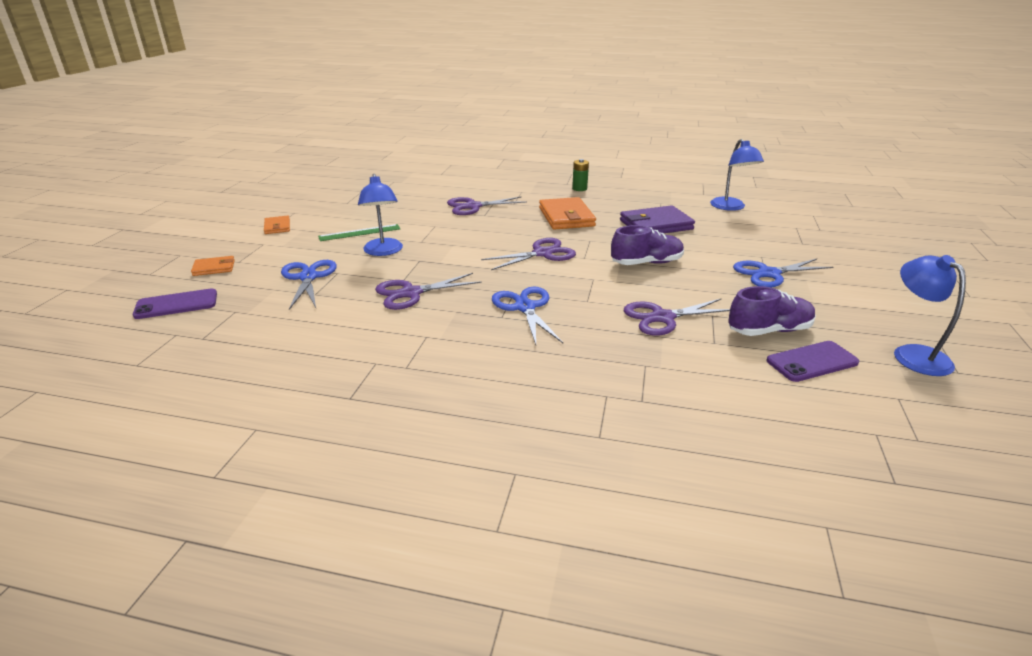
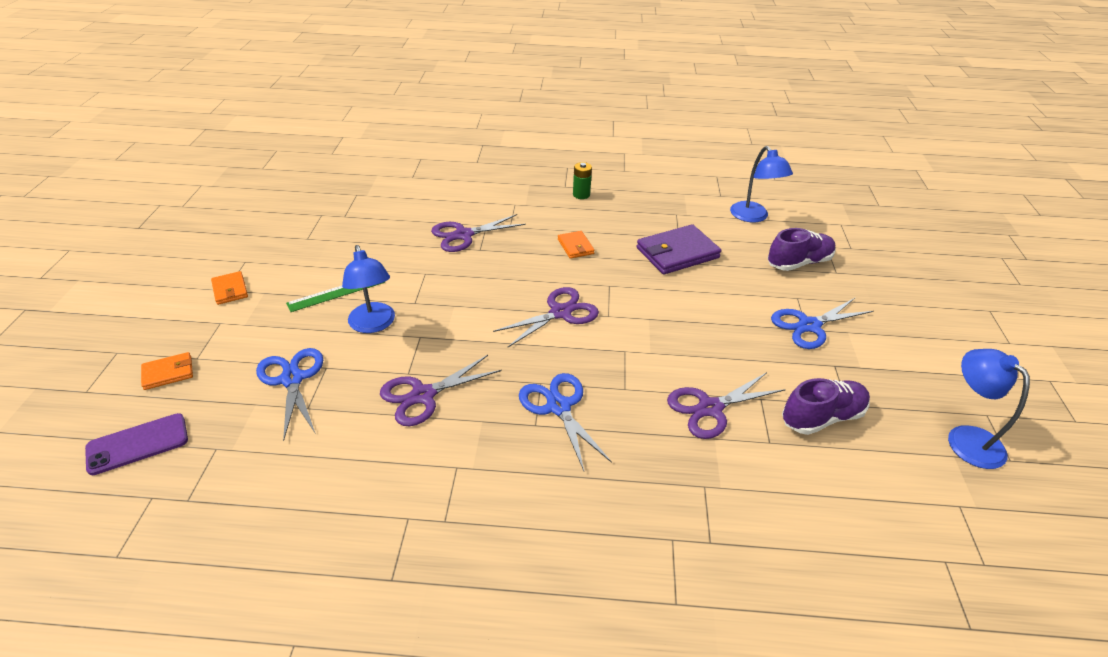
camera: 10 degrees left, 10 degrees up
orange wallet [539,197,596,230] -> orange wallet [558,231,595,259], size x0.53
purple shoe [611,225,684,265] -> purple shoe moved to [768,228,836,271]
purple phone [766,341,859,382] -> none

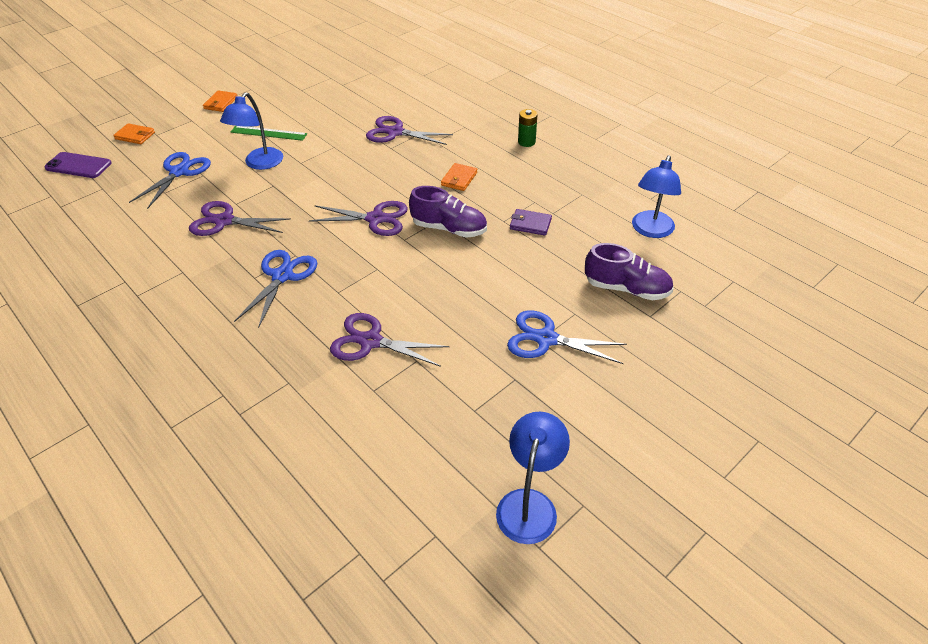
camera: 45 degrees right, 5 degrees up
purple wallet [637,224,721,275] -> purple wallet [510,209,552,236], size x0.53
purple shoe [782,378,870,435] -> purple shoe moved to [409,186,487,238]

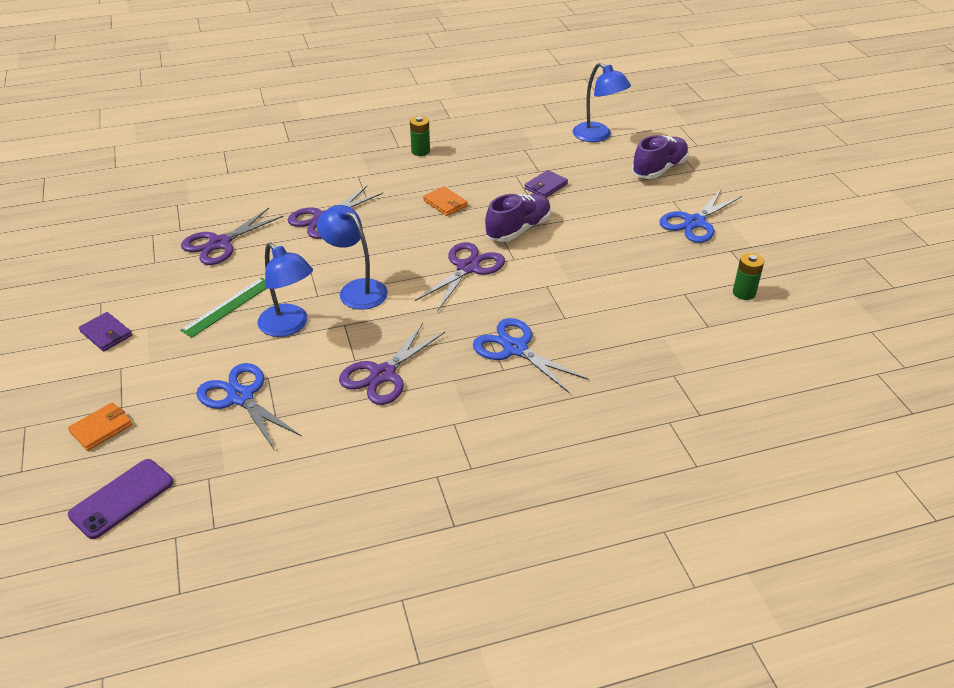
camera: 65 degrees left, 5 degrees down
orange wallet [203,90,237,112] -> purple wallet [79,312,132,351]
purple scissors [330,313,450,367] -> purple scissors moved to [181,208,284,265]
blue lamp [496,411,570,544] -> blue lamp moved to [317,205,388,310]
none -> green battery [733,253,764,300]

